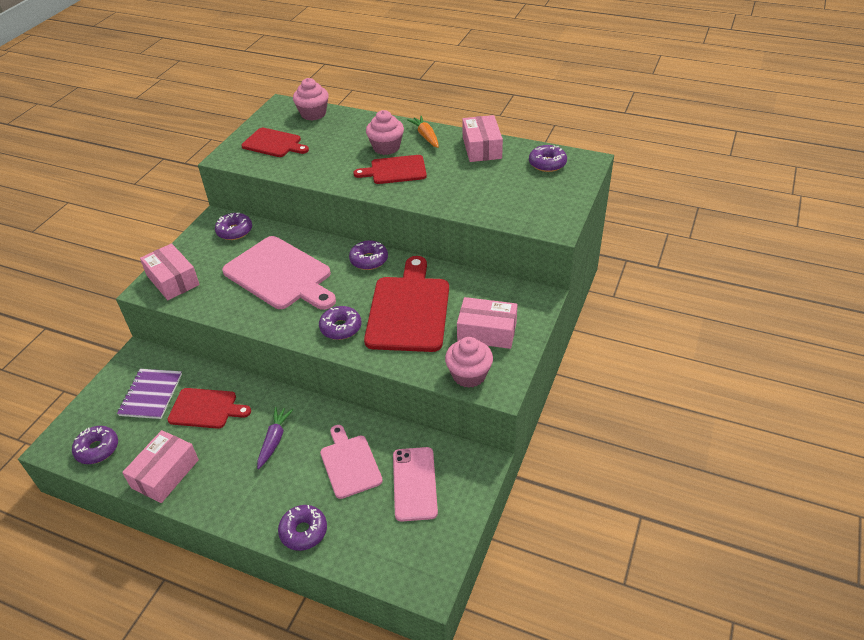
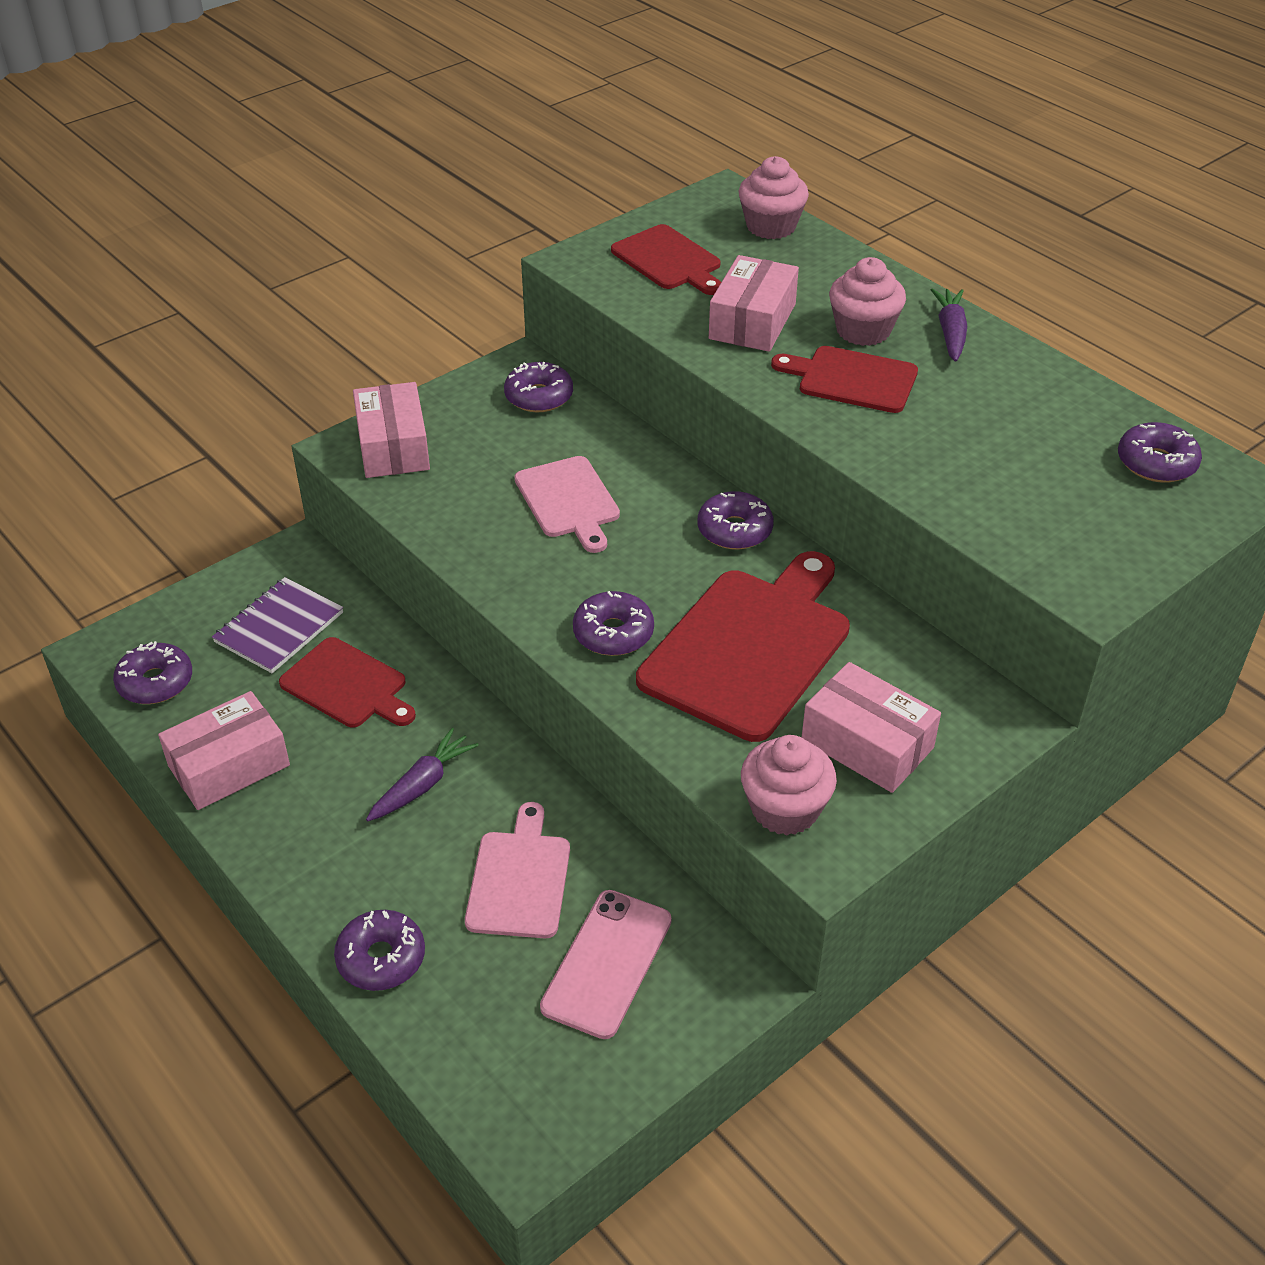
camera: 25 degrees right, 0 degrees up
pink cutting board [222,236,336,310] -> pink cutting board [514,456,620,553], size x0.59
orange carrot [407,116,439,148] -> purple carrot [931,288,967,362]
pink box [462,115,503,162] -> pink box moved to [709,255,799,352]

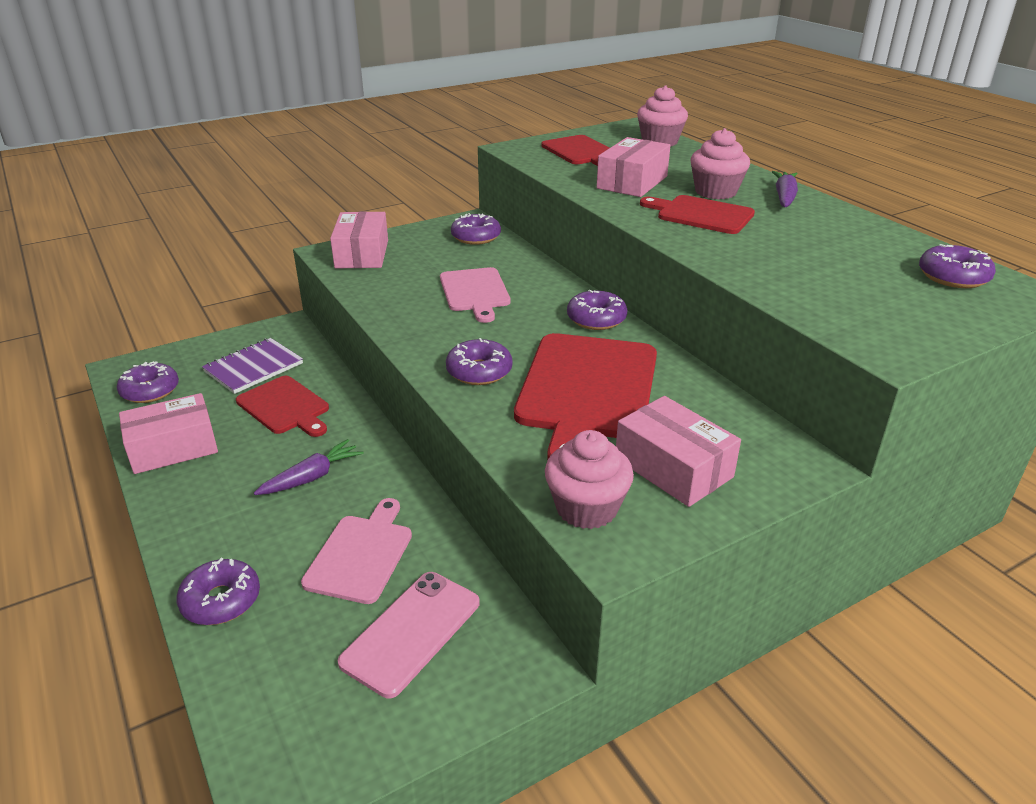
camera: 10 degrees right, 10 degrees down
red cutting board [636,551,850,742] -> red cutting board turned 150 degrees clockwise [514,333,657,461]

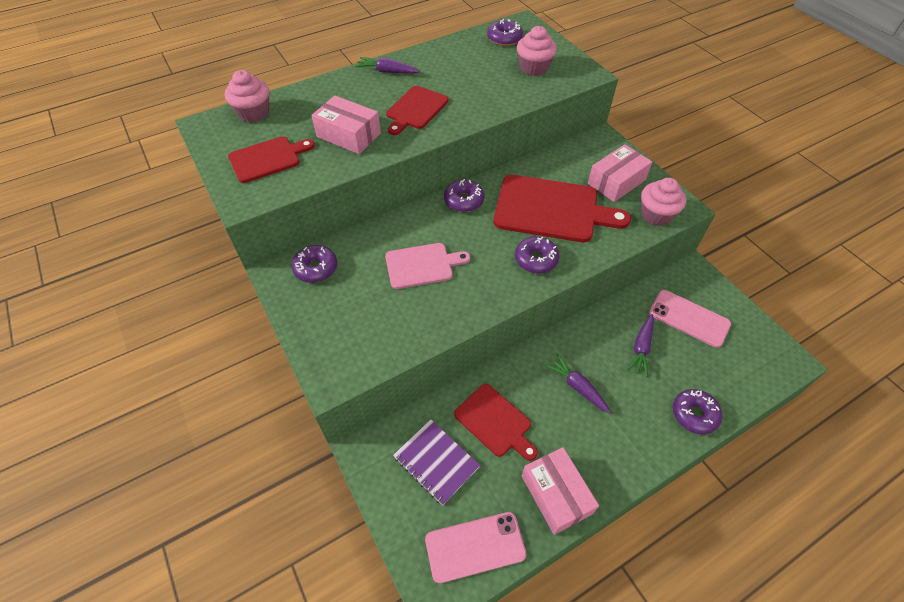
camera: 90 degrees left, 20 degrees up
purple donut [117,361,179,403] -> pink phone [425,512,527,584]
red cutting board [236,376,329,437] -> red cutting board turned 90 degrees clockwise [454,384,538,461]
pink cutting board [301,498,412,604] -> purple carrot [627,314,654,377]
pink box [330,211,388,268] -> none
pink cupcake [690,128,750,199] -> pink cupcake moved to [517,26,557,76]

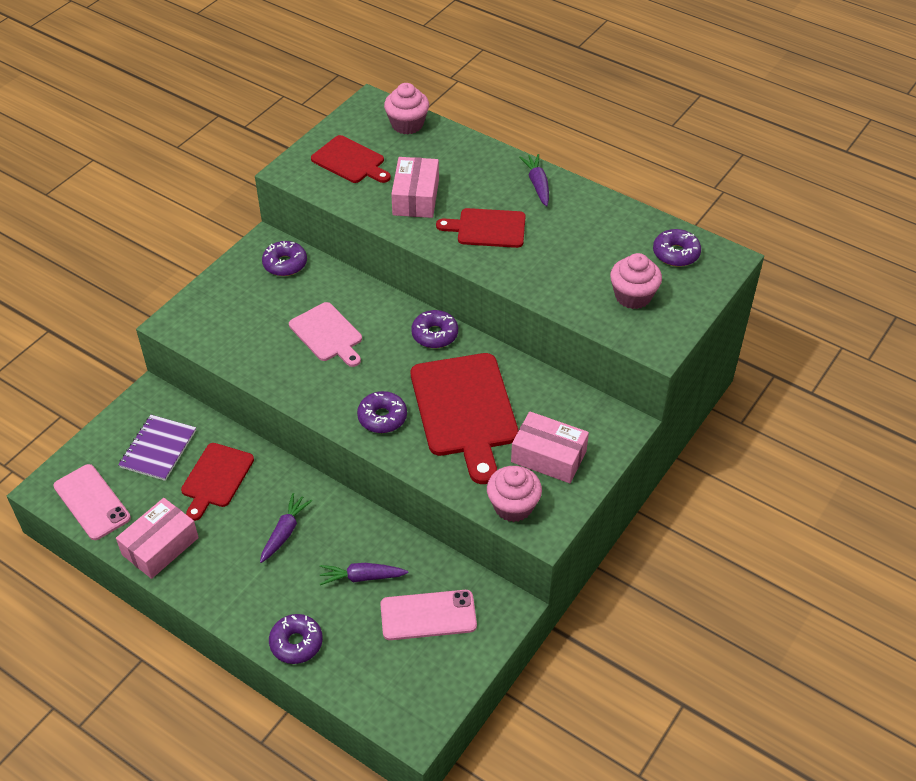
camera: 65 degrees right, 5 degrees down
pink phone [649,290,731,348] -> pink phone turned 75 degrees clockwise [380,590,477,640]

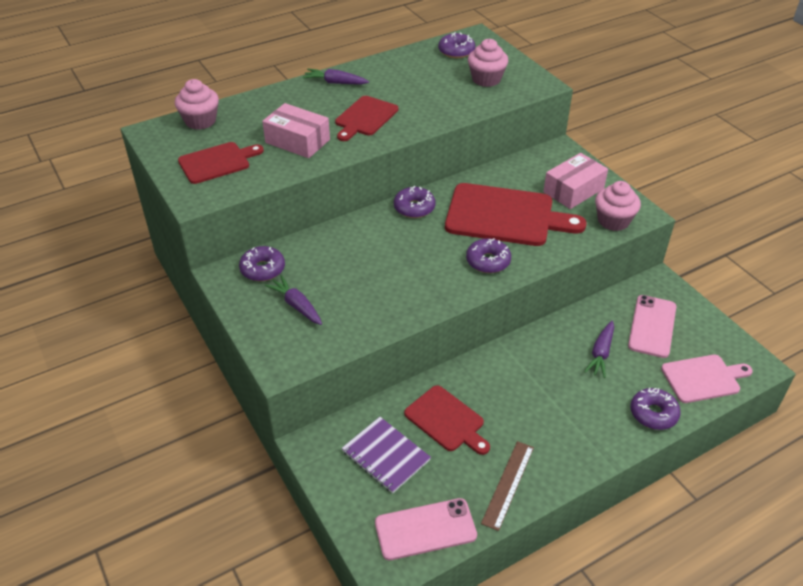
camera: 65 degrees left, 5 degrees down
pink box [116,498,199,579] -> brown ruler [481,441,534,531]
purple carrot [260,493,312,563] -> purple carrot moved to [265,275,322,325]
pink cutting board [289,302,362,367] -> pink cutting board moved to [661,355,753,403]

